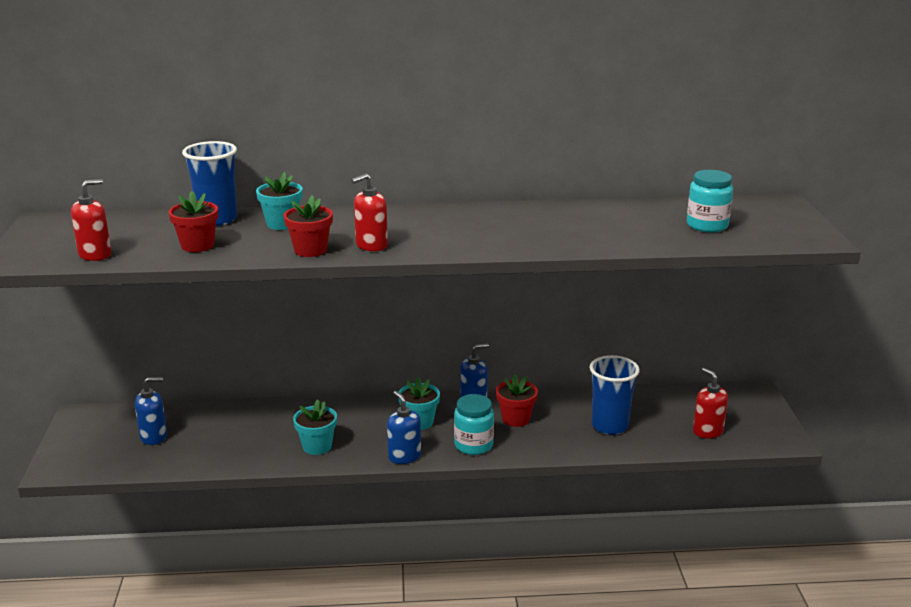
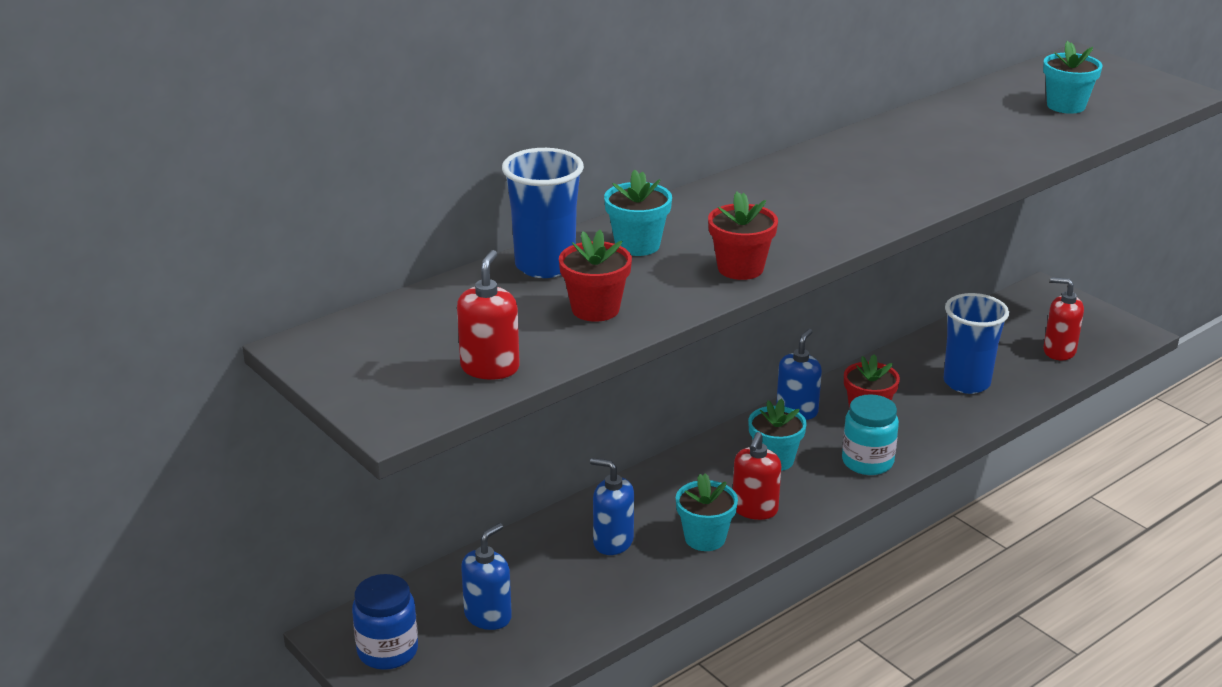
camera: 35 degrees left, 5 degrees up
red soap dispenser [351,173,388,251] -> red soap dispenser moved to [733,432,781,520]
blue soap dispenser [387,391,421,464] -> blue soap dispenser moved to [590,458,634,555]
turquoise jar [687,170,733,232] -> turquoise flower pot [1043,41,1102,114]
none -> blue jar [352,574,418,670]

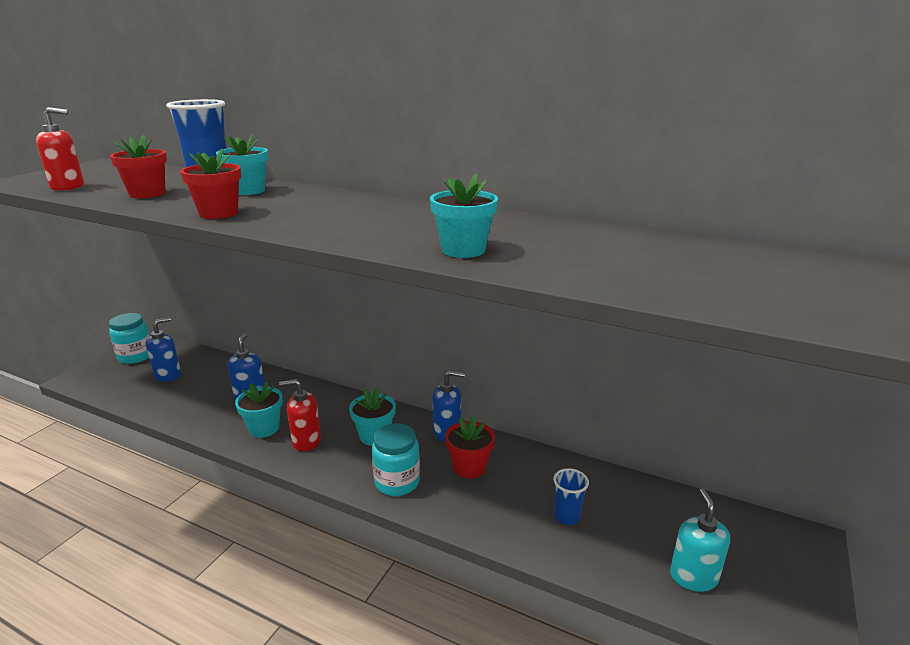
camera: 65 degrees right, 5 degrees down
blue jar [352,574,418,670] -> turquoise jar [109,313,150,364]
blue soap dispenser [461,523,512,630] -> blue soap dispenser turned 60 degrees counterclockwise [146,317,181,382]
blue cup [943,293,1009,394] -> blue cup [553,468,589,525], size x0.55
turquoise flower pot [1043,41,1102,114] -> turquoise flower pot moved to [430,173,498,258]
red soap dispenser [1043,277,1084,360] -> turquoise soap dispenser [670,489,730,592]

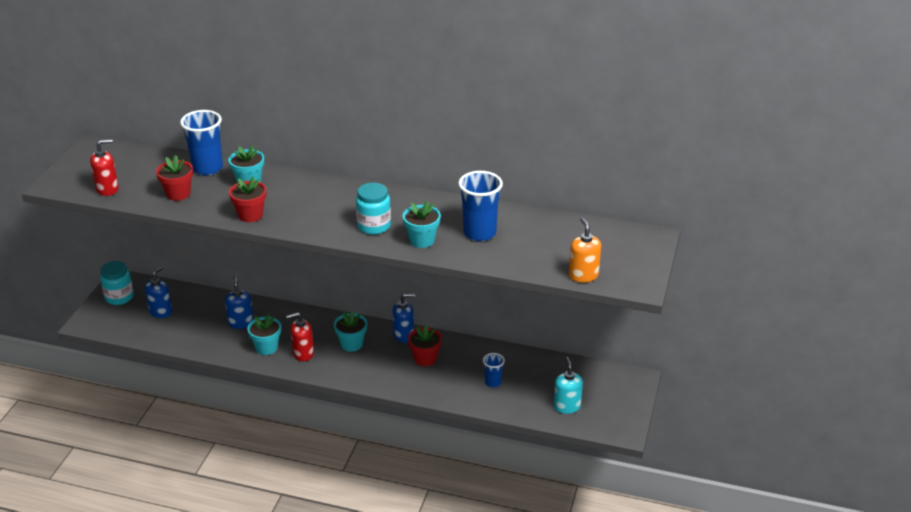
camera: 10 degrees left, 10 degrees up
turquoise jar [372,423,420,496] -> turquoise jar moved to [356,183,391,235]
none -> blue cup [458,171,503,241]
none -> orange soap dispenser [569,218,601,283]

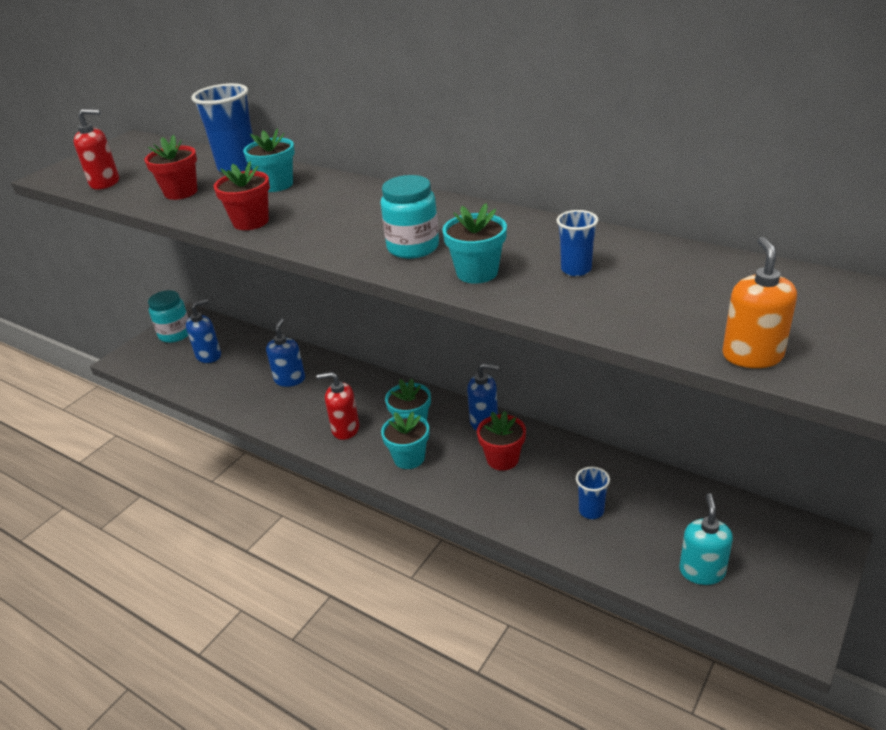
camera: 20 degrees right, 0 degrees up
turquoise flower pot [247,314,281,355] -> turquoise flower pot moved to [381,412,429,469]
blue cup [458,171,503,241] -> blue cup [557,210,598,276], size x0.55

